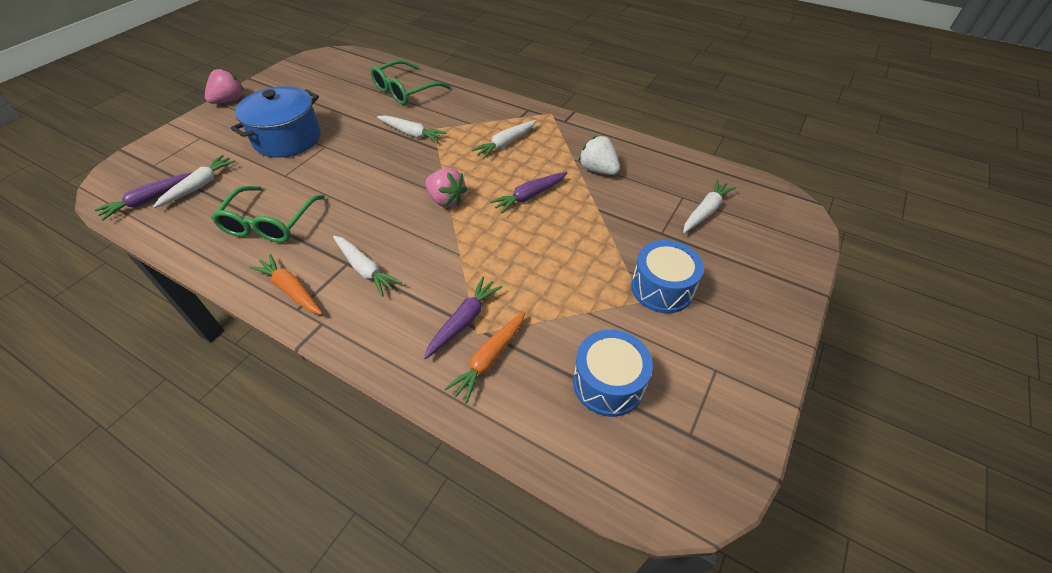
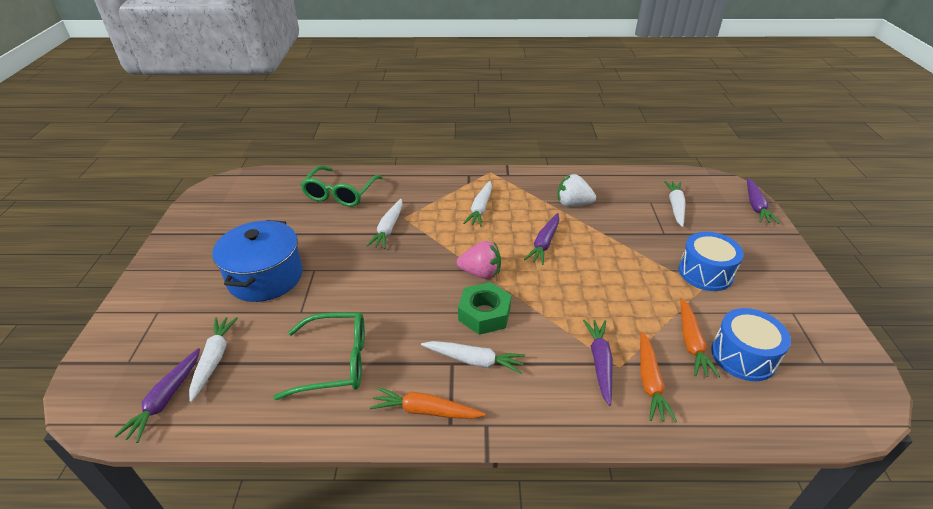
camera: 30 degrees left, 10 degrees down
pink strawberry [205,68,244,104] -> none
green glasses [211,186,325,243] -> green glasses turned 75 degrees counterclockwise [273,312,365,400]
white carrot [377,115,447,143] -> white carrot turned 105 degrees clockwise [366,199,403,249]
none -> green nut [458,282,511,335]
none -> orange carrot [681,298,720,377]
none -> purple carrot [747,178,779,224]

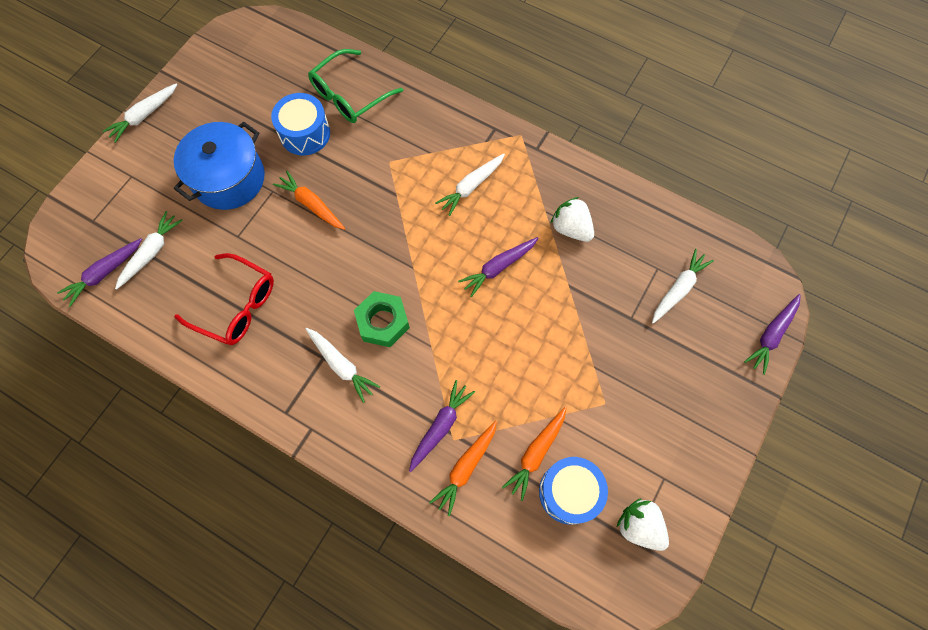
camera: 30 degrees right, 30 degrees up
green glasses [273,312,365,400] -> red glasses [174,253,274,345]
white carrot [366,199,403,249] -> white carrot moved to [103,84,177,143]
orange carrot [370,387,486,419] -> orange carrot moved to [273,171,345,230]
pink strawberry [457,241,501,279] -> none
blue drum [678,232,744,291] -> blue drum moved to [271,93,330,155]
none -> white strawberry [617,498,669,551]

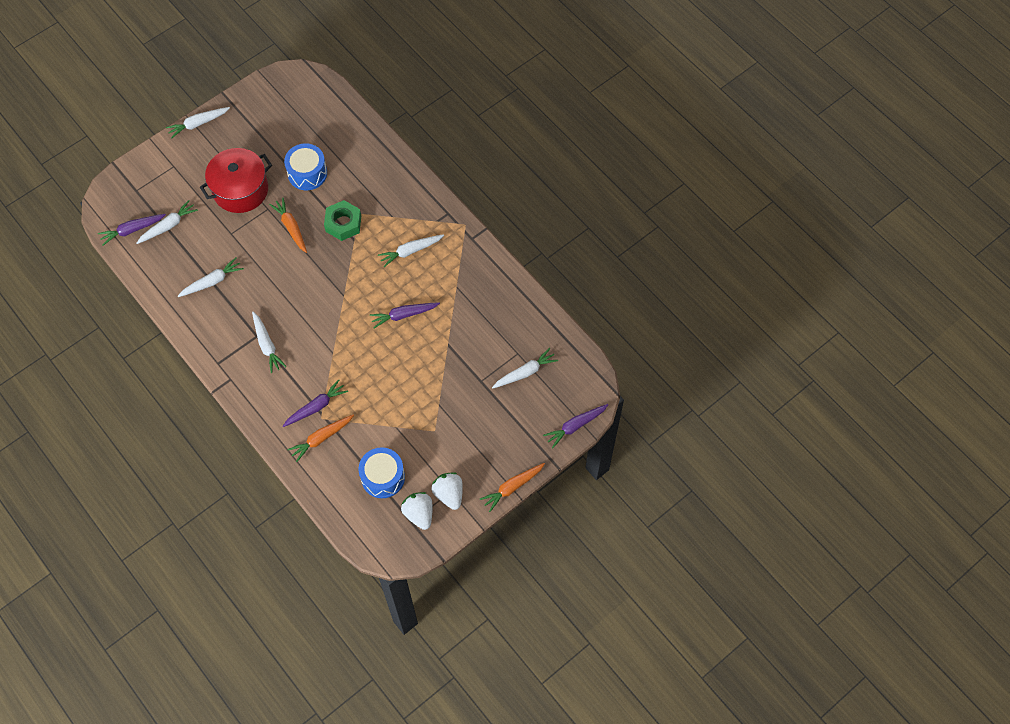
camera: 20 degrees right, 5 degrees down
blue pot [174,121,265,210] -> red pot [200,148,272,213]
red glasses [174,253,274,345] -> white carrot [178,257,244,297]
green glasses [308,49,403,123] -> none
green nut [354,291,410,347] -> green nut moved to [324,200,361,241]
orange carrot [502,407,566,501] -> orange carrot moved to [480,463,545,512]
white strawberry [550,197,594,242] -> white strawberry moved to [431,472,463,510]

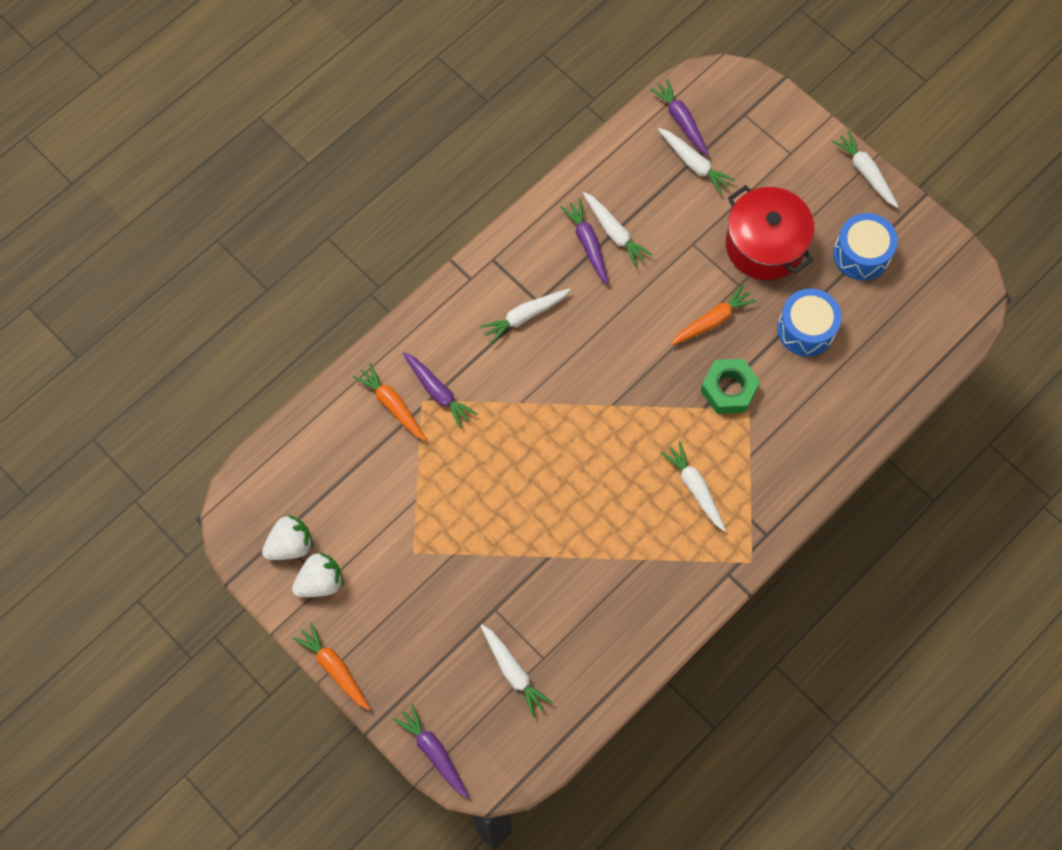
camera: 85 degrees right, 5 degrees up
blue drum [359,447,405,498] -> blue drum moved to [833,213,898,280]
purple carrot [370,302,440,328] -> purple carrot moved to [560,199,609,285]

